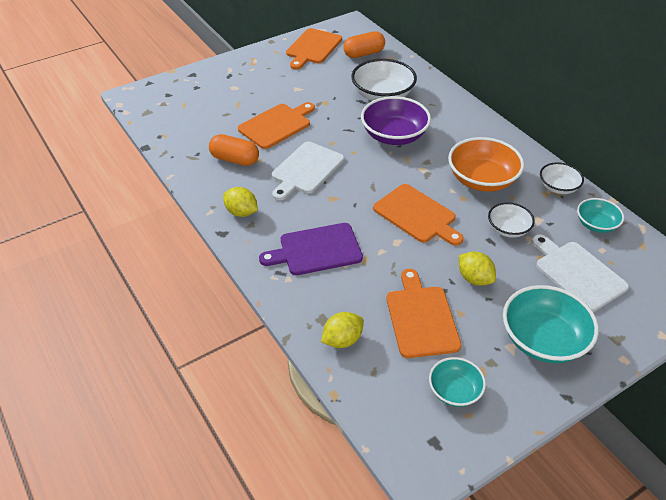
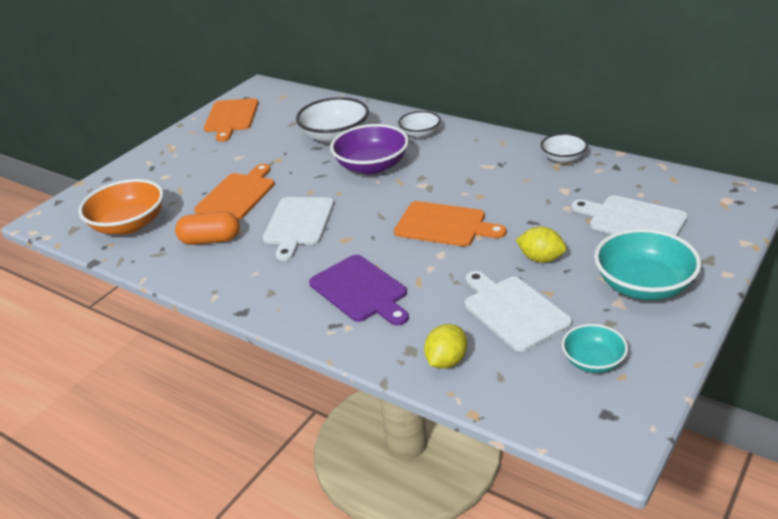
camera: 20 degrees left, 10 degrees down
yellow lemon [223,187,258,217] -> none
purple cutting board [259,223,363,275] -> purple cutting board turned 90 degrees counterclockwise [309,255,409,326]
orange capsule [343,31,385,58] -> none
orange cutting board [386,269,461,358] -> white cutting board [465,271,572,352]
orange bowl [448,137,524,192] -> orange bowl moved to [78,179,164,235]
white bowl [488,202,535,238] -> white bowl moved to [398,111,441,138]
turquoise bowl [577,198,624,233] -> none

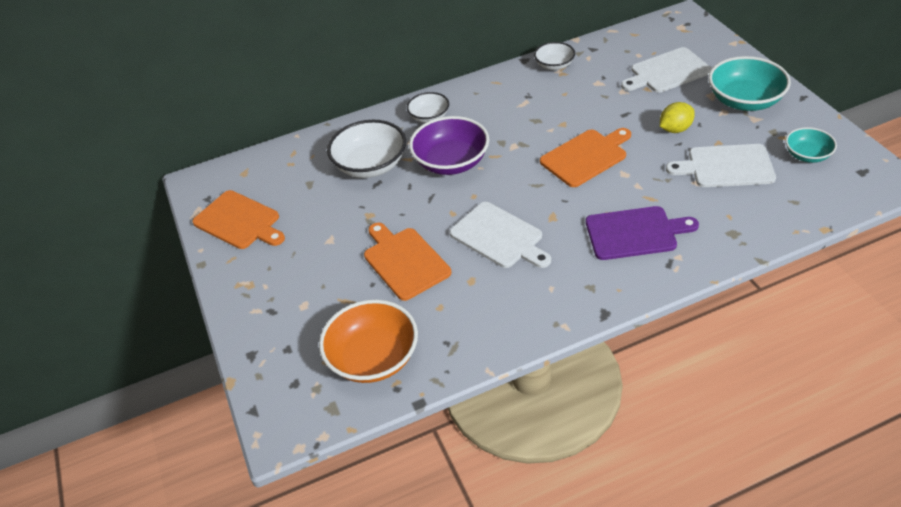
camera: 55 degrees left, 10 degrees up
orange capsule [175,211,240,245] -> none
yellow lemon [424,324,467,369] -> none

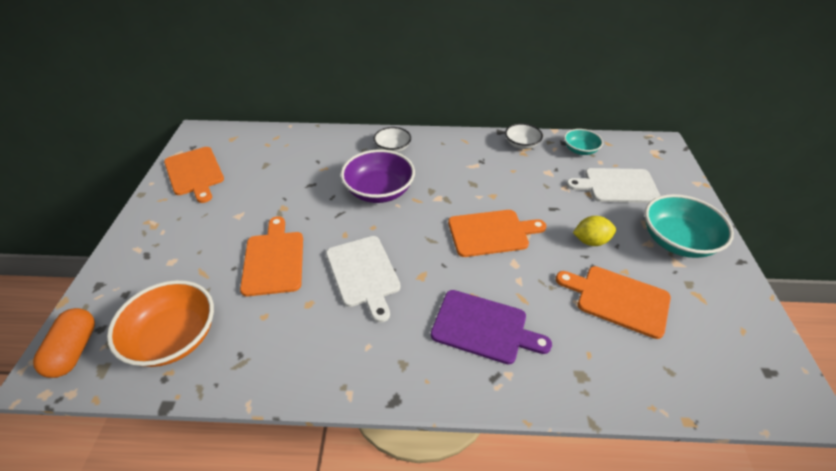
camera: 20 degrees right, 0 degrees up
white bowl [327,120,406,178] -> none
white cutting board [666,144,776,187] -> orange cutting board [556,266,671,339]
turquoise bowl [786,127,837,163] -> turquoise bowl moved to [564,129,603,155]
none -> orange capsule [33,308,95,378]

